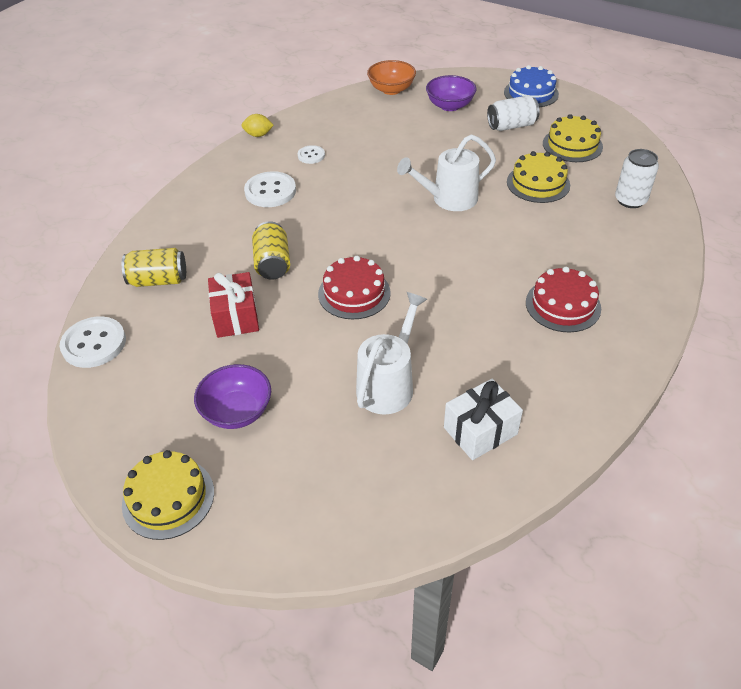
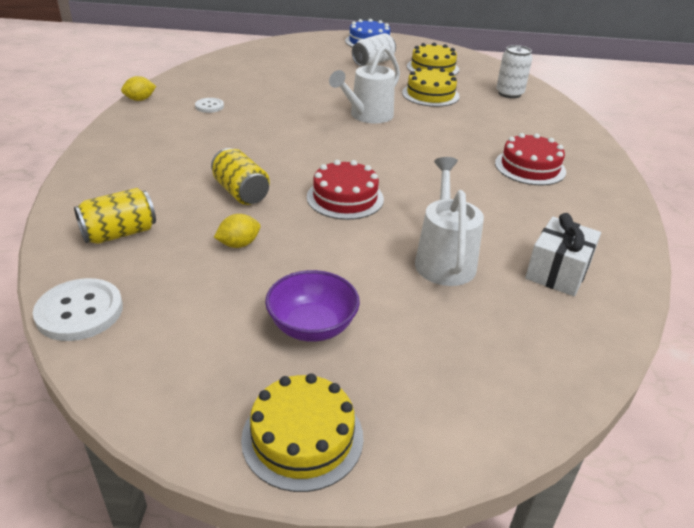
camera: 30 degrees left, 10 degrees down
red gift [208,272,259,338] -> yellow lemon [214,214,260,248]
white button [244,171,296,207] -> none
orange bowl [367,60,416,95] -> none
purple bowl [426,75,476,111] -> none

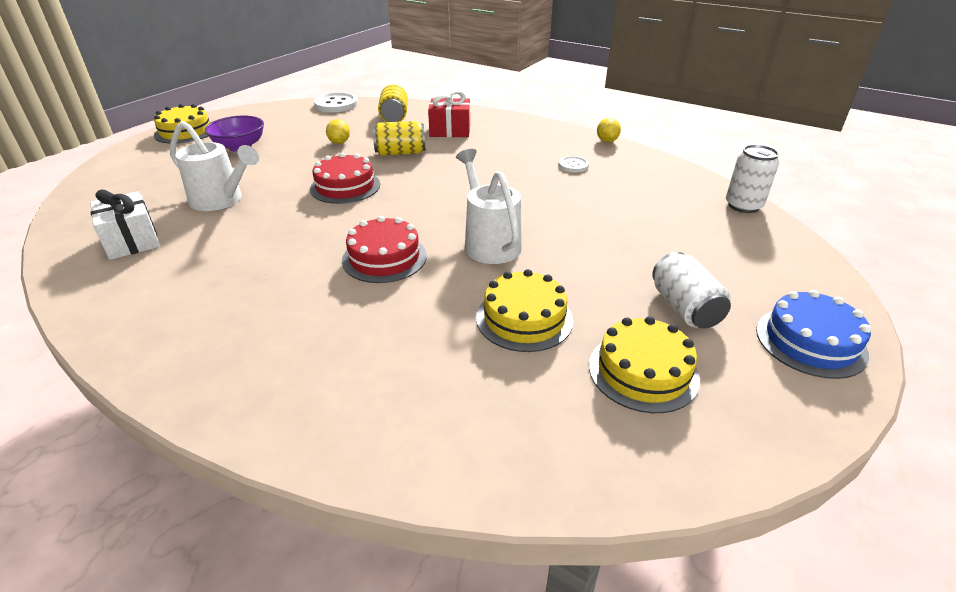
camera: 120 degrees right, 0 degrees up
red cake [495,133,566,186] -> red cake moved to [342,216,427,283]
white can [496,45,533,98] -> white can moved to [726,145,779,213]
none -> red gift [428,91,470,137]

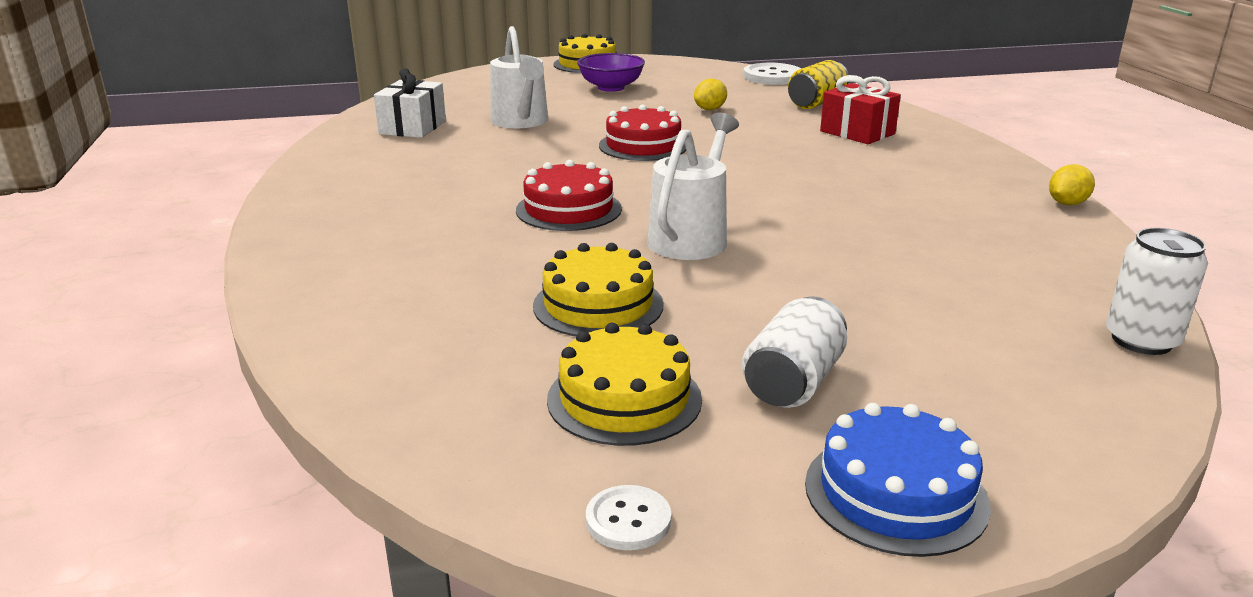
camera: 45 degrees right, 10 degrees down
yellow can [373,121,425,156] -> none
white button [558,156,589,172] -> white button moved to [586,485,671,550]

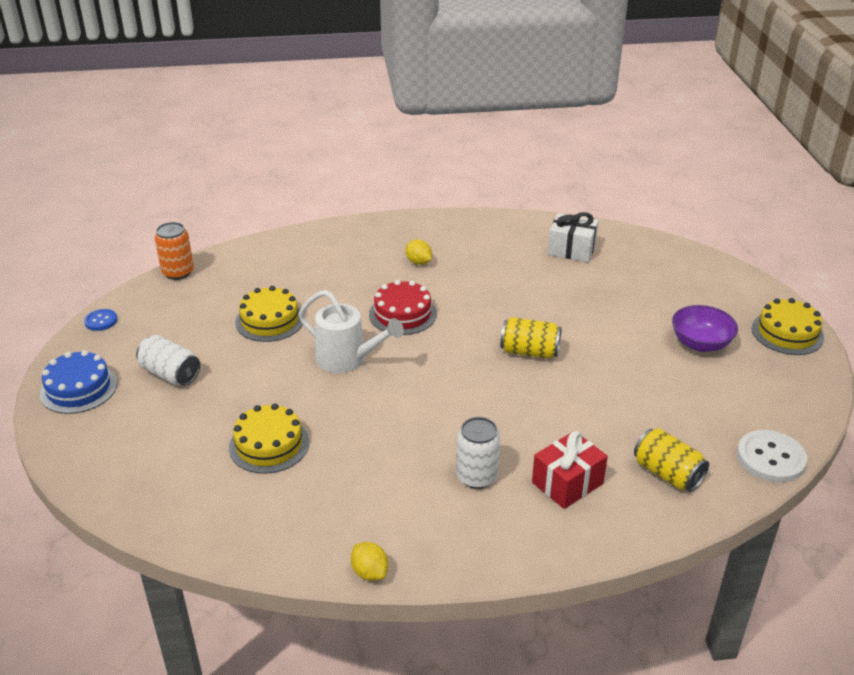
camera: 95 degrees right, 10 degrees up
white watering can [490,26,548,128] -> none
yellow cake [547,323,702,446] -> yellow cake moved to [229,403,309,474]
white button [586,485,671,550] -> blue button [84,309,117,331]
red cake [599,104,686,161] -> yellow can [500,317,562,359]
yellow lemon [694,79,727,110] -> yellow lemon moved to [406,240,432,265]
white can [1106,228,1208,355] -> white can moved to [457,417,500,489]
none -> orange can [155,222,194,280]

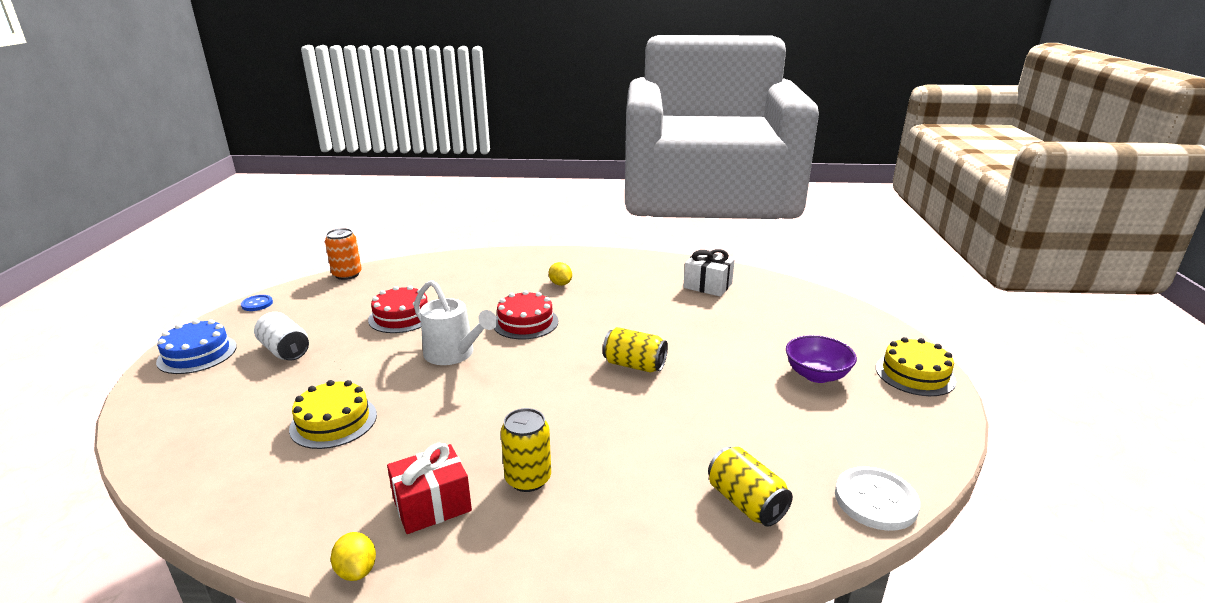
camera: 10 degrees right, 10 degrees down
yellow cake [235,286,303,342] -> red cake [368,285,428,333]
white can [457,417,500,489] -> yellow can [501,408,551,492]
red gift [532,431,608,509] -> red gift moved to [387,443,472,534]

